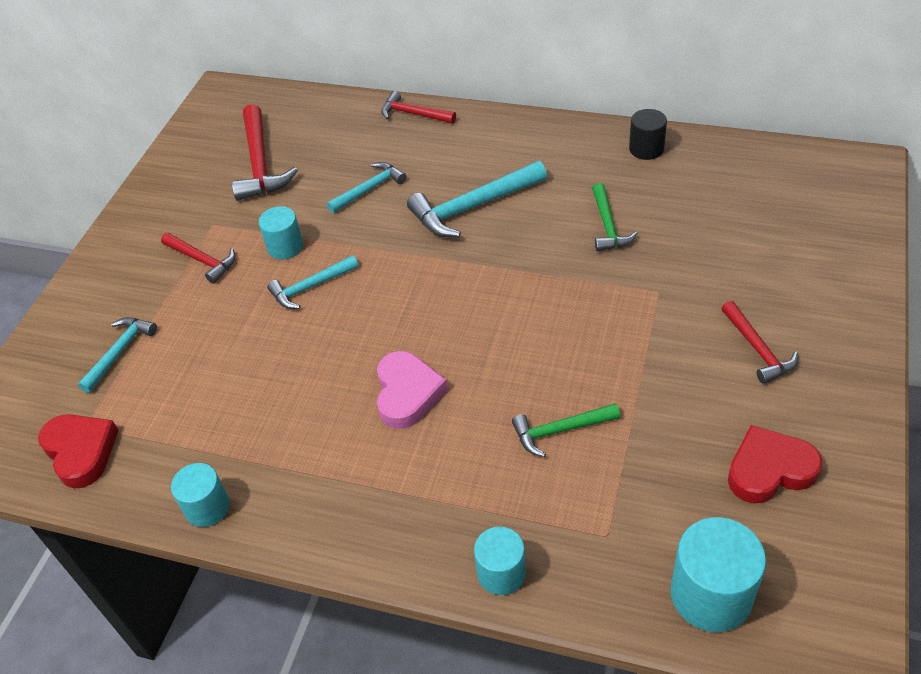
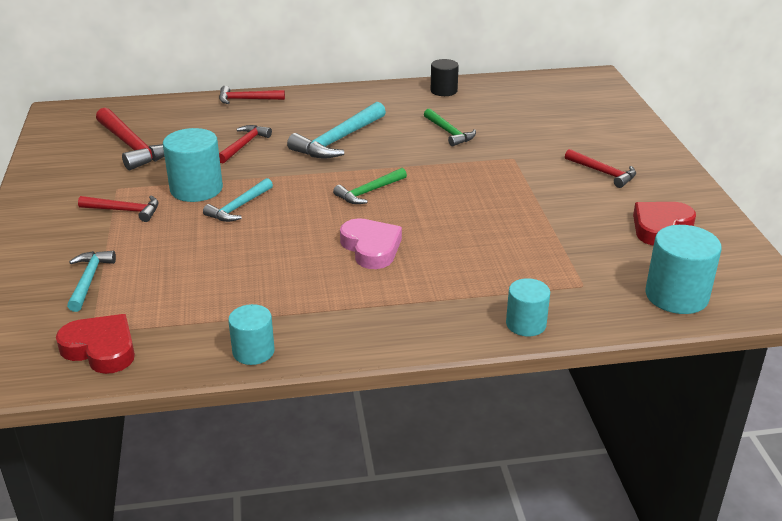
camera: 30 degrees left, 15 degrees down
turquoise cylinder [259,206,303,259] -> turquoise cylinder [163,128,223,202], size x1.60
turquoise hammer [327,162,407,213] -> red hammer [219,125,272,163]
green hammer [512,403,620,457] -> green hammer moved to [333,168,407,204]

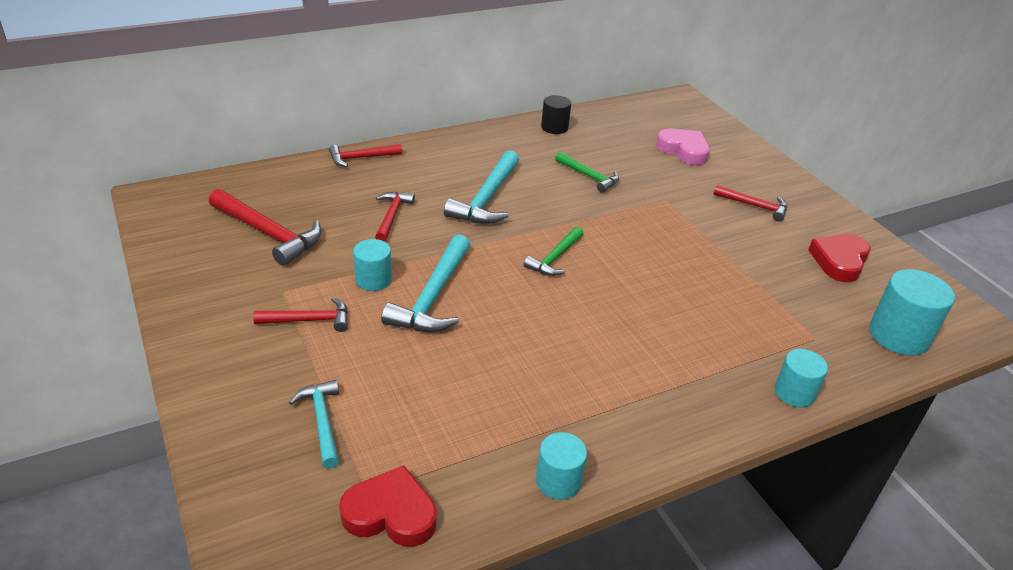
camera: 20 degrees left, 5 degrees up
turquoise cylinder [163,128,223,202] -> turquoise cylinder [353,239,392,291], size x0.62
turquoise hammer [203,178,273,222] -> turquoise hammer [381,234,470,332], size x1.64
pink heart [340,218,402,269] -> pink heart moved to [656,129,710,165]

